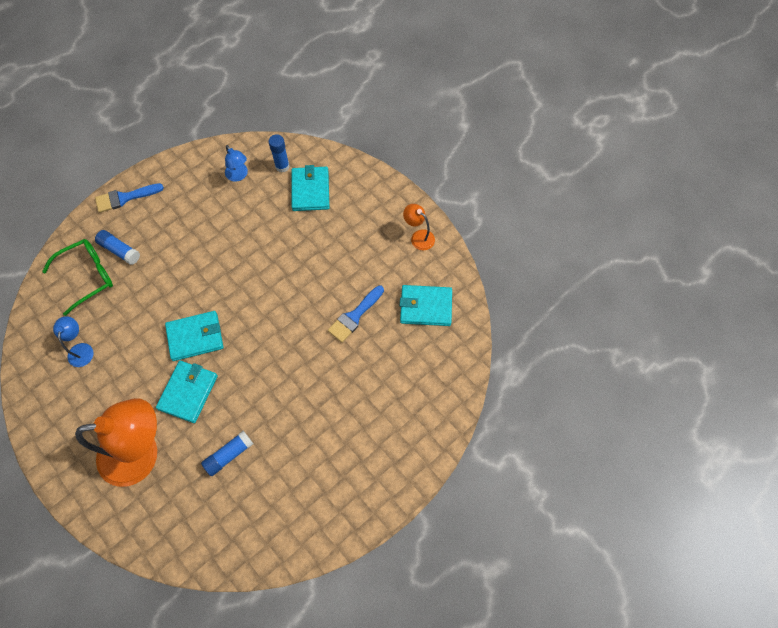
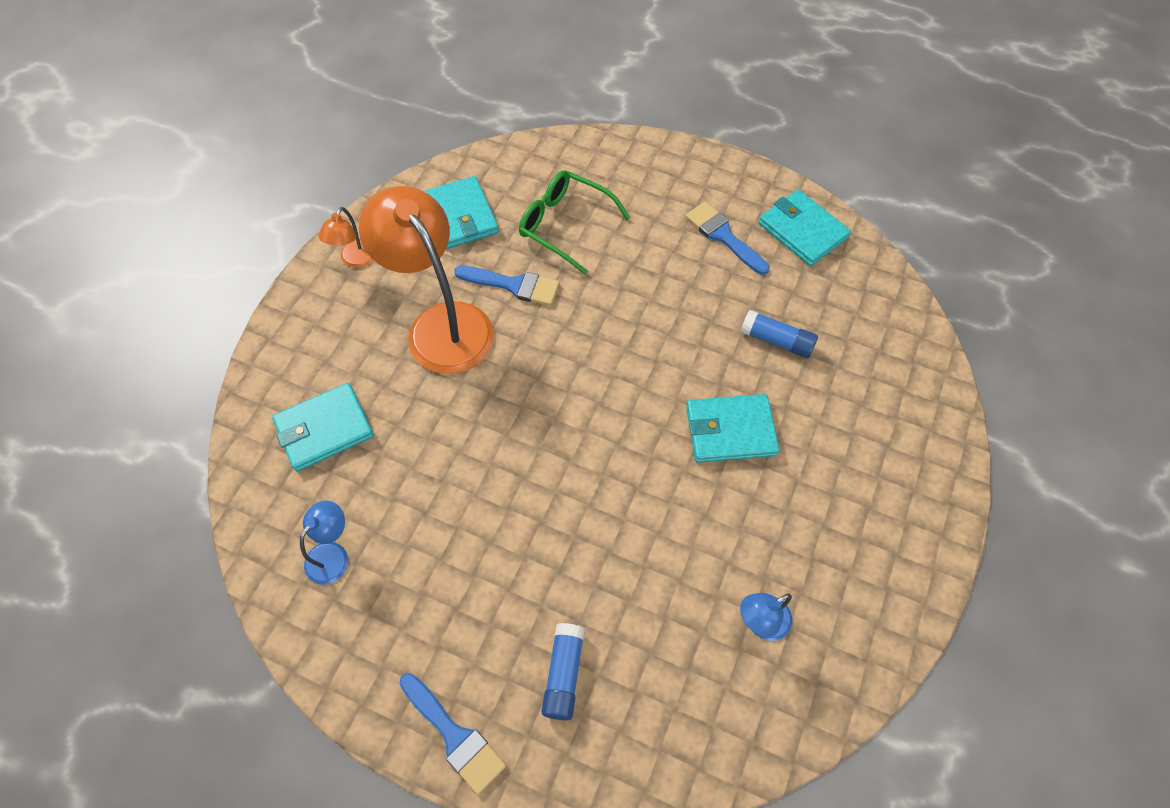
camera: 115 degrees left, 5 degrees down
green glasses [42,239,113,316] -> green glasses moved to [519,170,631,275]
orange lamp [75,398,157,487] -> orange lamp moved to [359,186,494,374]
turquoise wallet [165,311,223,361] -> turquoise wallet moved to [759,189,851,266]
blue glue stick [268,134,290,172] -> none
none -> blue brush [685,202,770,275]

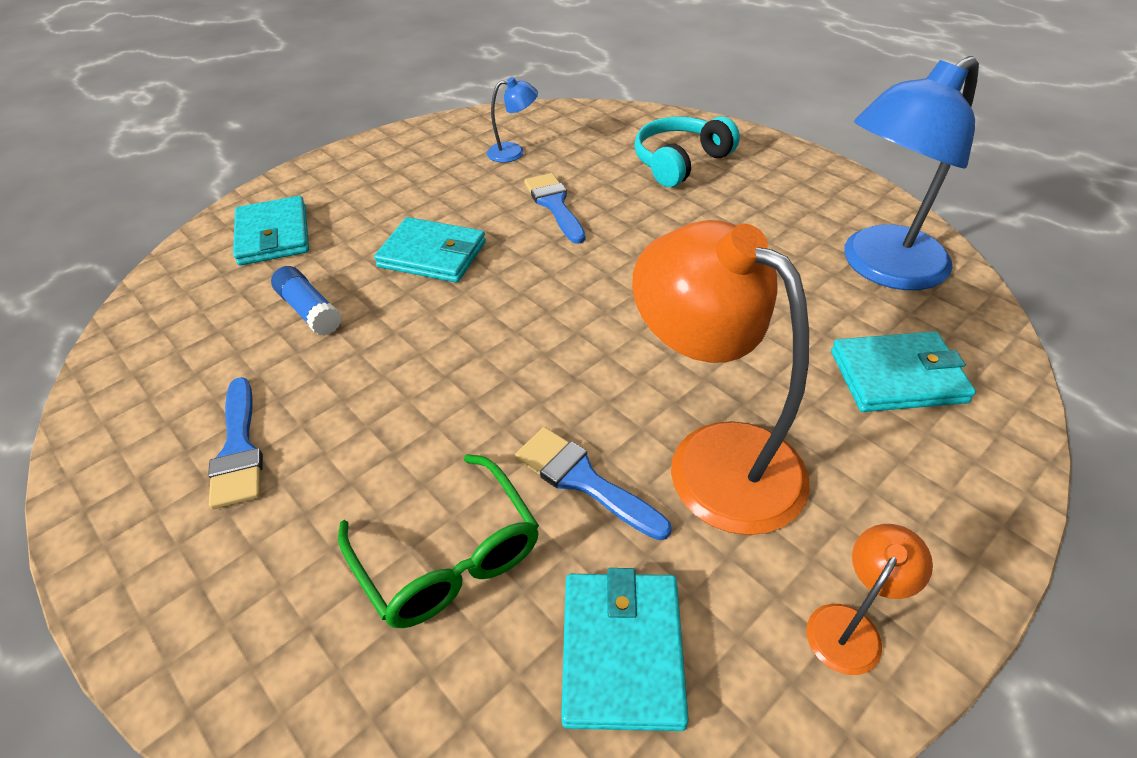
camera: 155 degrees left, 15 degrees down
blue lamp [300,500,348,585] -> blue lamp [844,56,979,290], size x2.23
orange lamp [359,186,494,374] -> orange lamp turned 150 degrees clockwise [632,220,810,535]
blue brush [399,673,506,795] -> blue brush moved to [524,173,585,244]
blue glue stick [542,623,585,720] -> turquoise headphones [634,116,740,187]
turquoise wallet [759,189,851,266] -> turquoise wallet moved to [233,196,309,265]

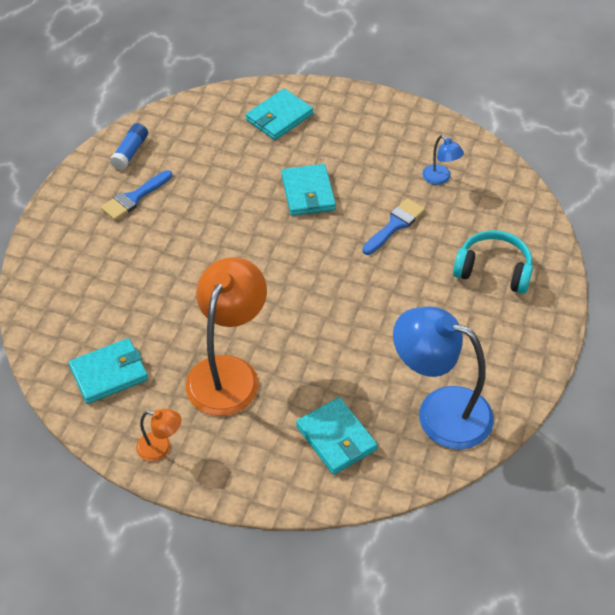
camera: 60 degrees right, 5 degrees up
blue glue stick [271,266,342,336] -> blue glue stick moved to [110,123,148,170]
green glasses [338,454,539,628] -> none
blue brush [515,427,672,540] -> none

